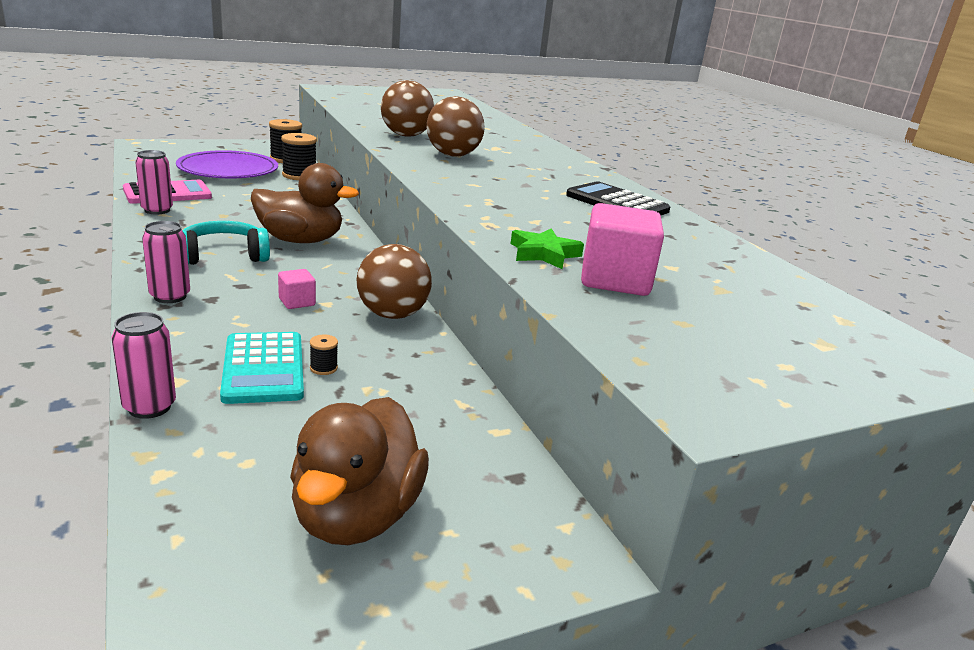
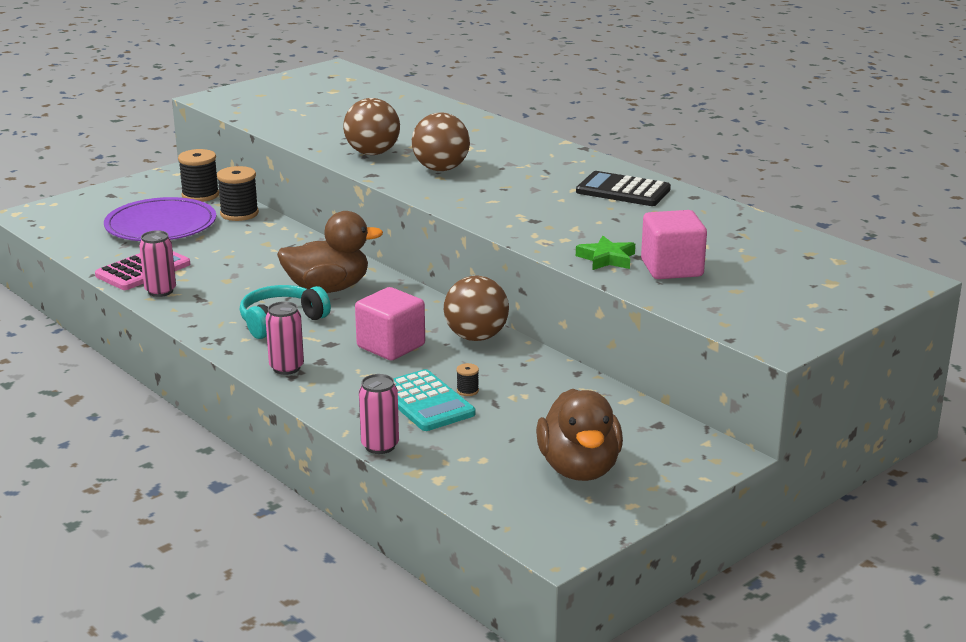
camera: 15 degrees left, 0 degrees up
pink cube [278,269,316,309] -> pink cube [355,287,425,360], size x1.92

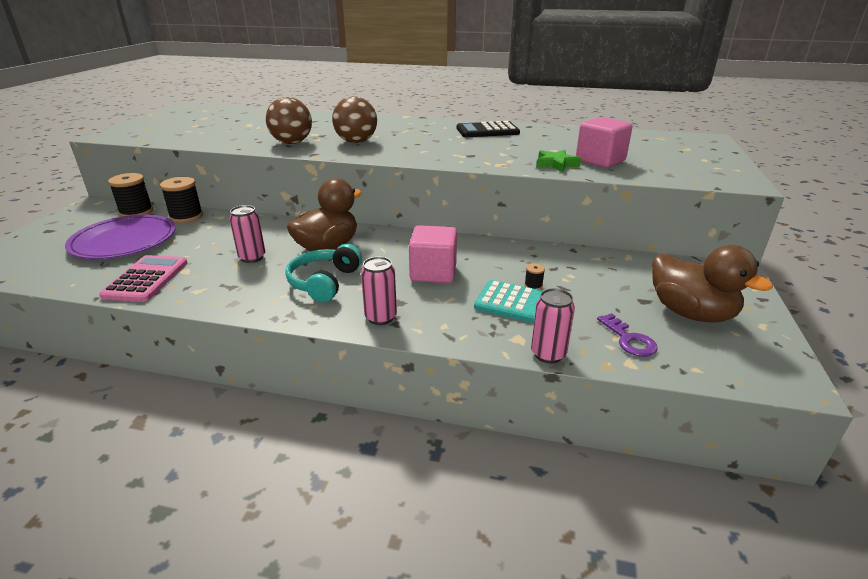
camera: 35 degrees left, 5 degrees up
pink can [139,230,176,297] -> pink can moved to [229,205,265,263]
brown ball [444,276,509,341] -> none
none -> purple key [597,313,658,357]

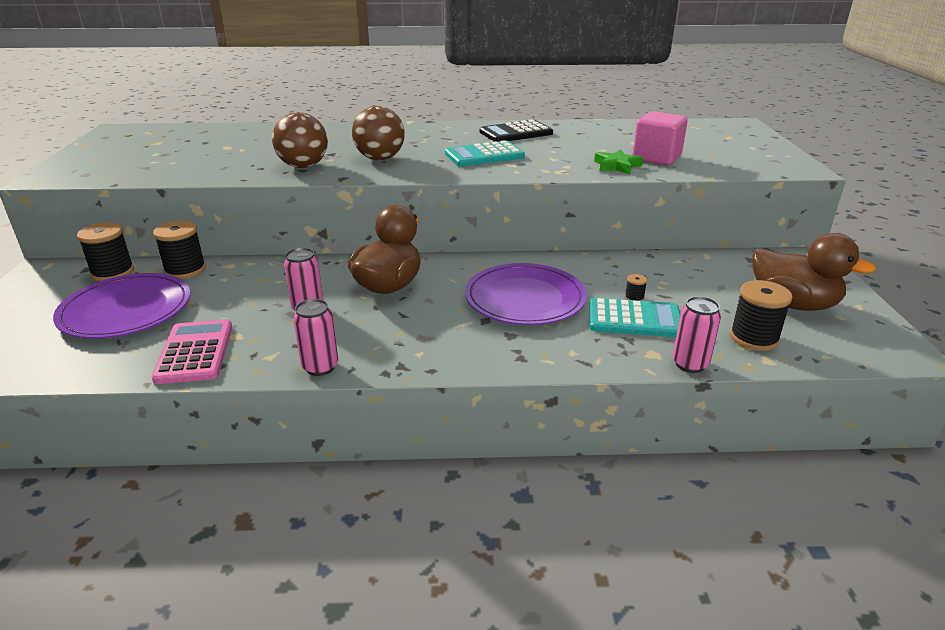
camera: 15 degrees left, 0 degrees up
turquoise headphones [285,244,362,302] -> none
pink can [361,257,397,325] -> pink can moved to [293,299,338,376]
pink cube [409,225,457,283] -> purple plate [465,263,587,325]
purple key [597,313,658,357] -> black spool [730,280,793,351]
none -> turquoise calculator [445,140,525,167]

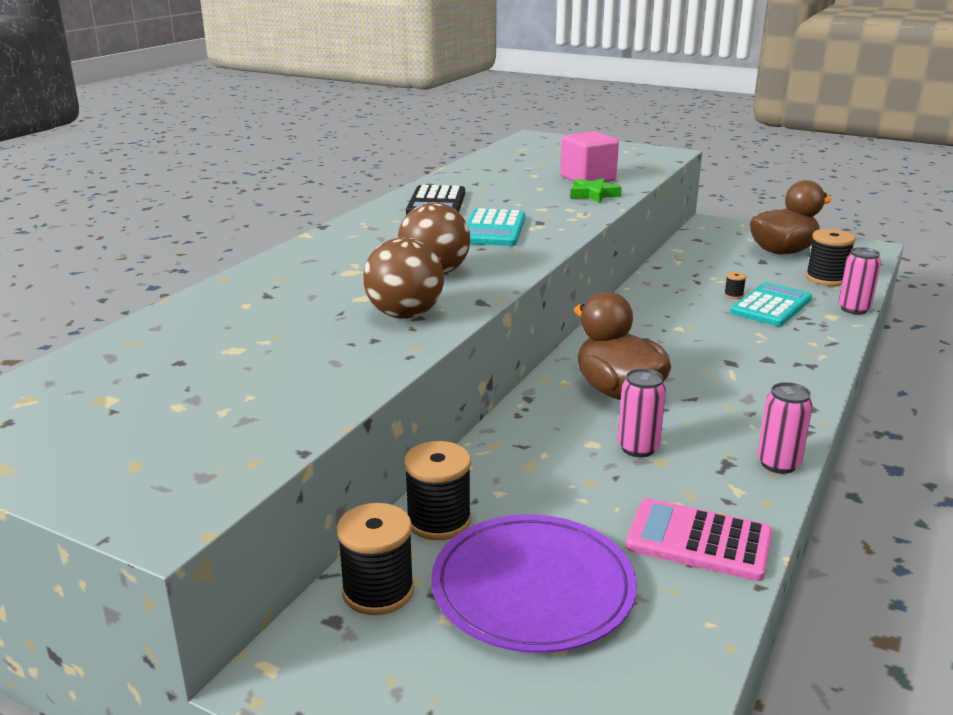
camera: 60 degrees left, 5 degrees down
purple plate [465,263,587,325] -> none

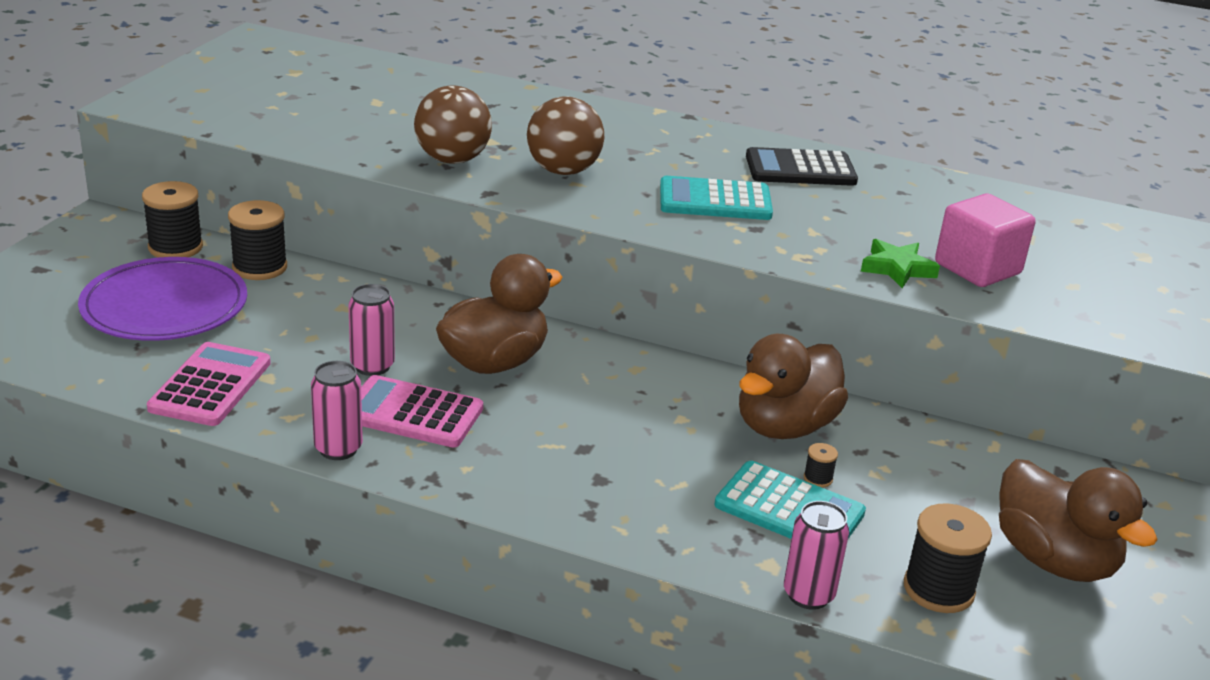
camera: 80 degrees right, 5 degrees up
none -> pink calculator [361,375,483,447]
none -> brown duck [739,334,848,439]

